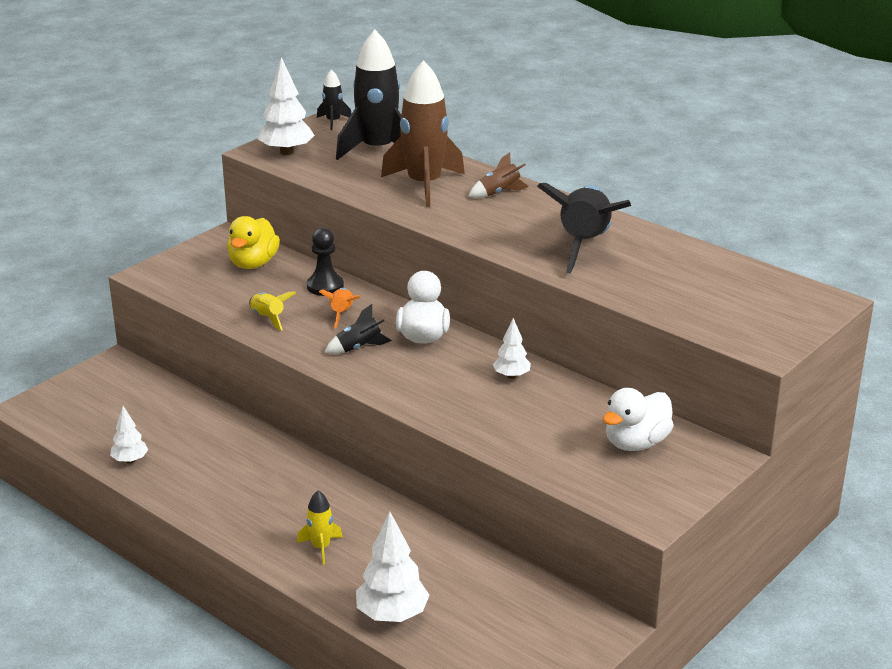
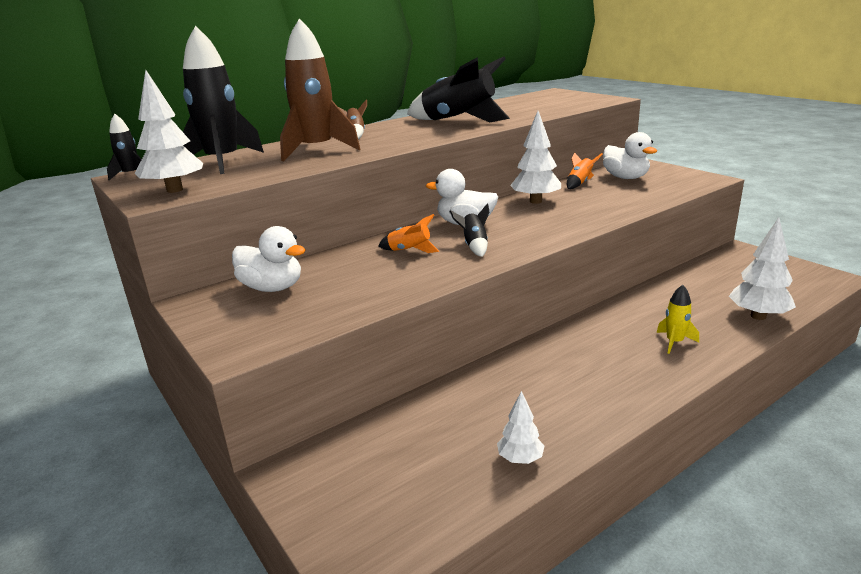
camera: 75 degrees left, 5 degrees down
yellow duck [227,216,280,269] -> white duck [232,226,306,292]
yellow rocket [249,292,296,331] -> none
black pawn [307,228,344,296] -> none
white tree [493,318,531,379] -> white tree [510,111,561,204], size x1.72
none -> orange rocket [567,153,602,189]

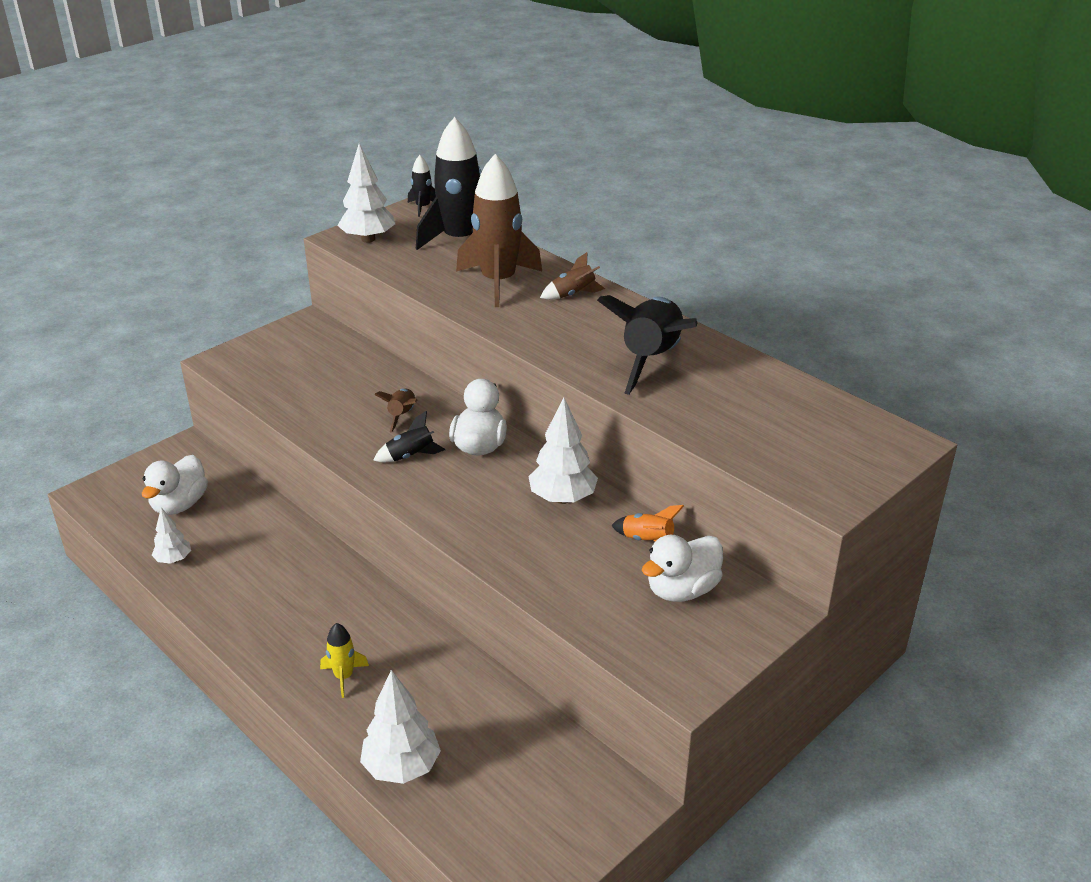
camera: 80 degrees right, 10 degrees up
white duck [232,226,306,292] -> white duck moved to [142,455,208,515]
orange rocket [378,214,439,253] -> brown rocket [374,388,417,433]

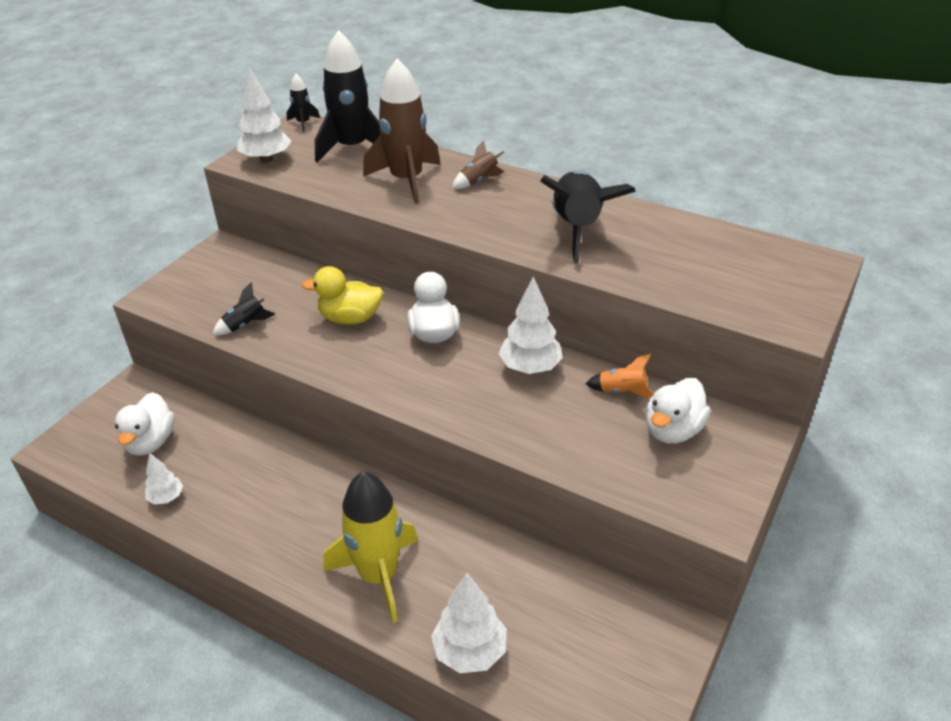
camera: 15 degrees left, 5 degrees up
yellow rocket [320,623,369,698] -> yellow rocket [323,472,418,623], size x2.17
black rocket [373,411,445,462] -> black rocket moved to [213,282,275,335]
brown rocket [374,388,417,433] -> yellow duck [302,266,383,324]

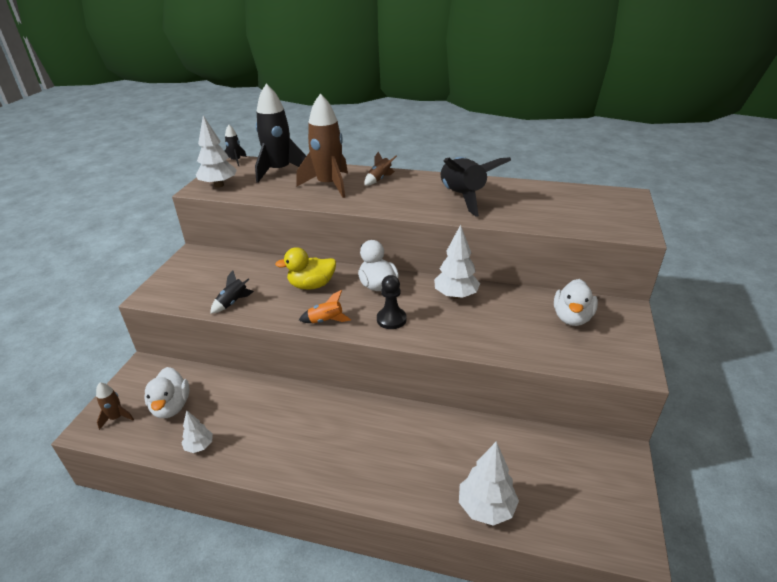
camera: 15 degrees left, 5 degrees down
yellow rocket [323,472,418,623] -> none
orange rocket [586,354,654,397] -> orange rocket moved to [299,290,351,323]
none -> brown rocket [96,382,134,430]
none -> black pawn [377,275,406,329]

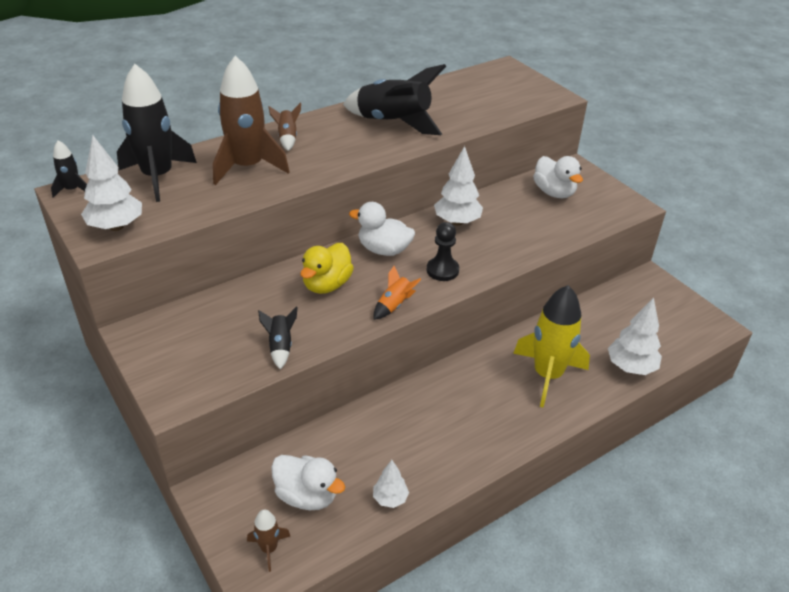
camera: 50 degrees left, 5 degrees up
none -> yellow rocket [513,285,590,408]

